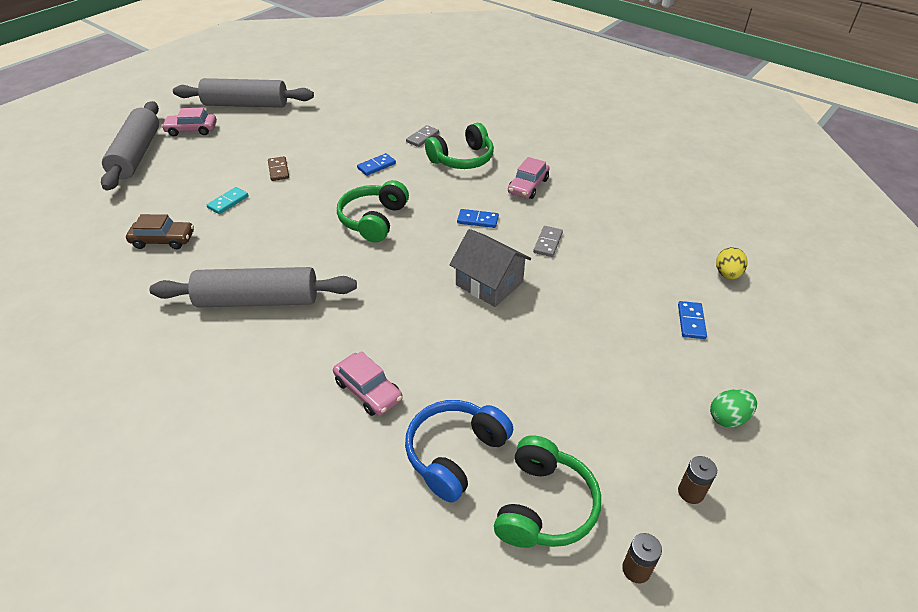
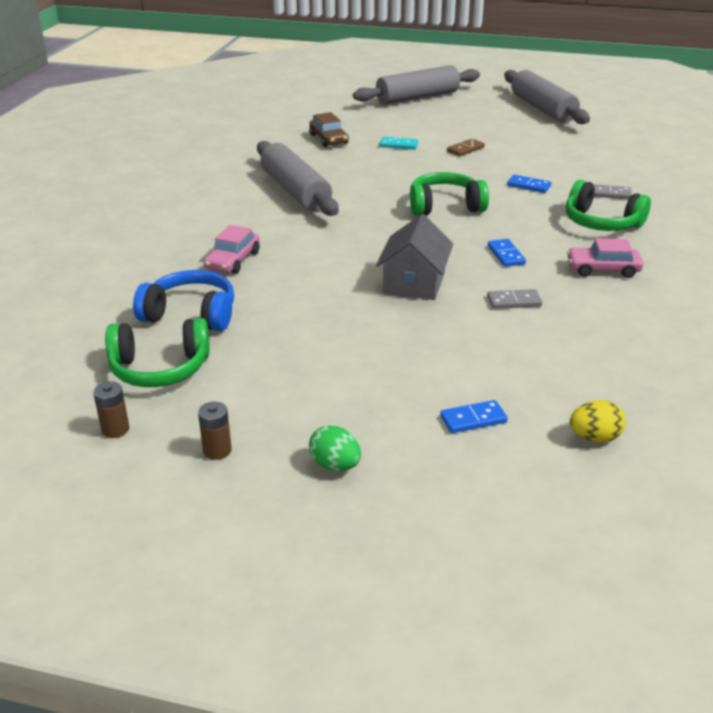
camera: 65 degrees right, 10 degrees down
pink car [161,107,217,136] -> none

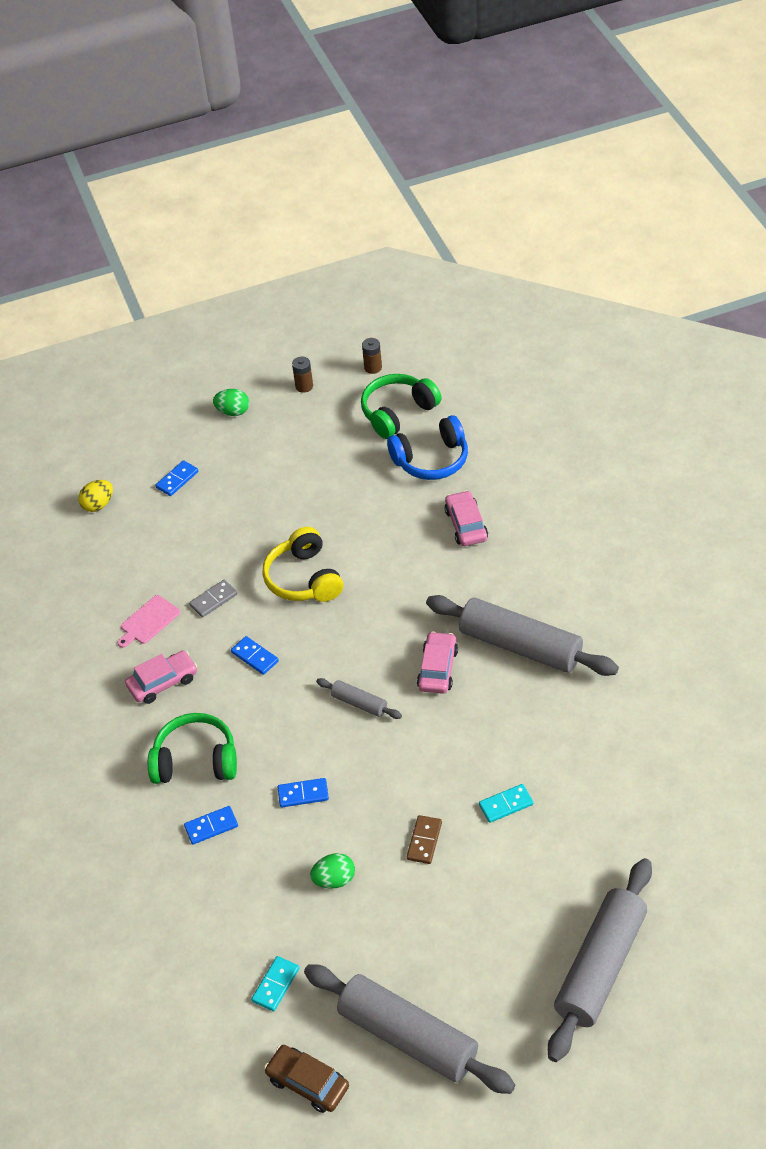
camera: 150 degrees right, 15 degrees up
brown car [309,112,349,147] -> brown car moved to [264,1045,349,1113]
grey house [376,214,453,300] -> yellow headphones [262,527,343,602]
green headphones [410,172,489,216] -> grey rolling pin [316,678,402,719]
grey domino [593,184,632,200] -> blue domino [184,806,238,844]
none -> pink cutting board [117,595,180,648]
none -> turquoise domino [251,956,299,1011]
none -> green egg [310,853,355,889]
none -> pink car [417,631,458,694]

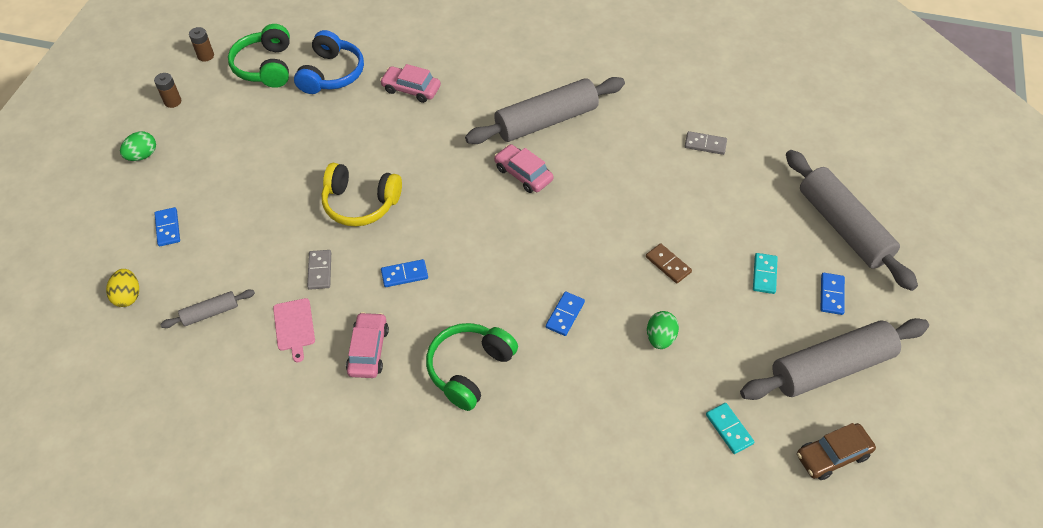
camera: 60 degrees left, 5 degrees up
blue domino [184,806,238,844] -> blue domino moved to [820,273,845,315]
grey rolling pin [316,678,402,719] -> grey rolling pin moved to [160,290,255,328]
turquoise domino [479,784,533,823] -> turquoise domino moved to [753,253,778,294]
none -> grey domino [685,131,727,155]

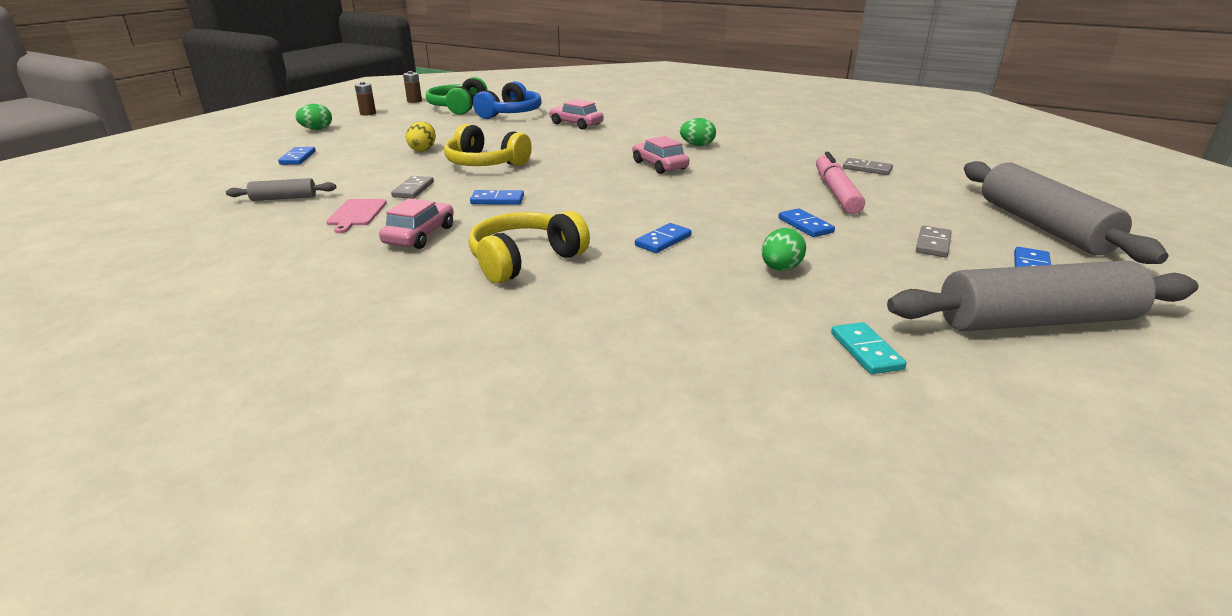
camera: 15 degrees right, 25 degrees down
yellow egg [106,269,139,307] -> yellow egg moved to [406,122,436,152]
green headphones [426,323,518,411] -> yellow headphones [469,211,590,283]
grey rolling pin [465,77,625,144] -> green egg [680,118,716,146]
brown domino [646,243,692,283] -> blue domino [778,208,835,237]
turquoise domino [753,253,778,294] -> grey domino [916,226,952,257]
brown car [797,423,876,480] -> none
none -> pink marker [816,152,865,214]

